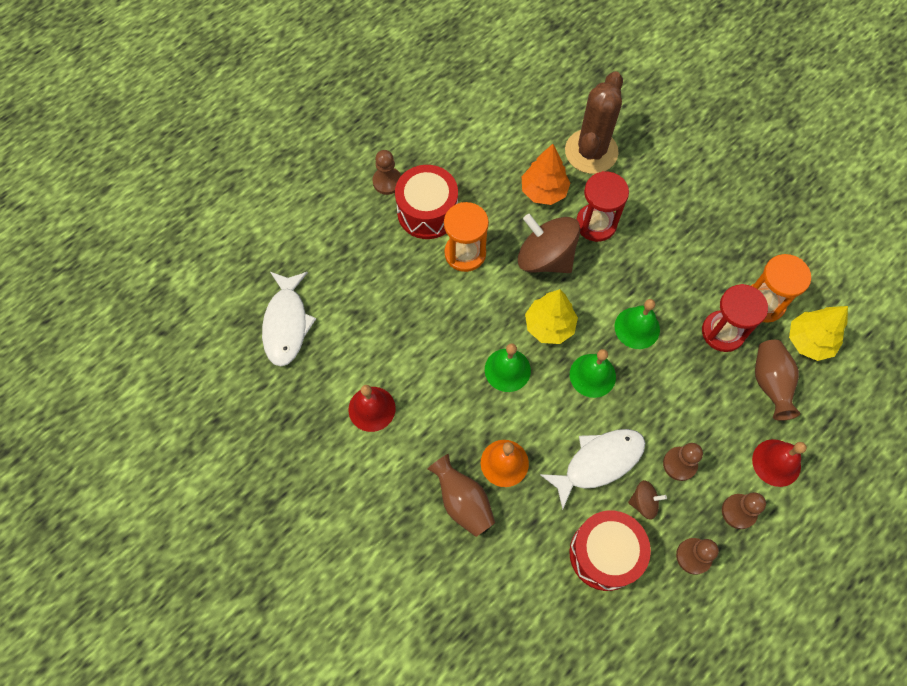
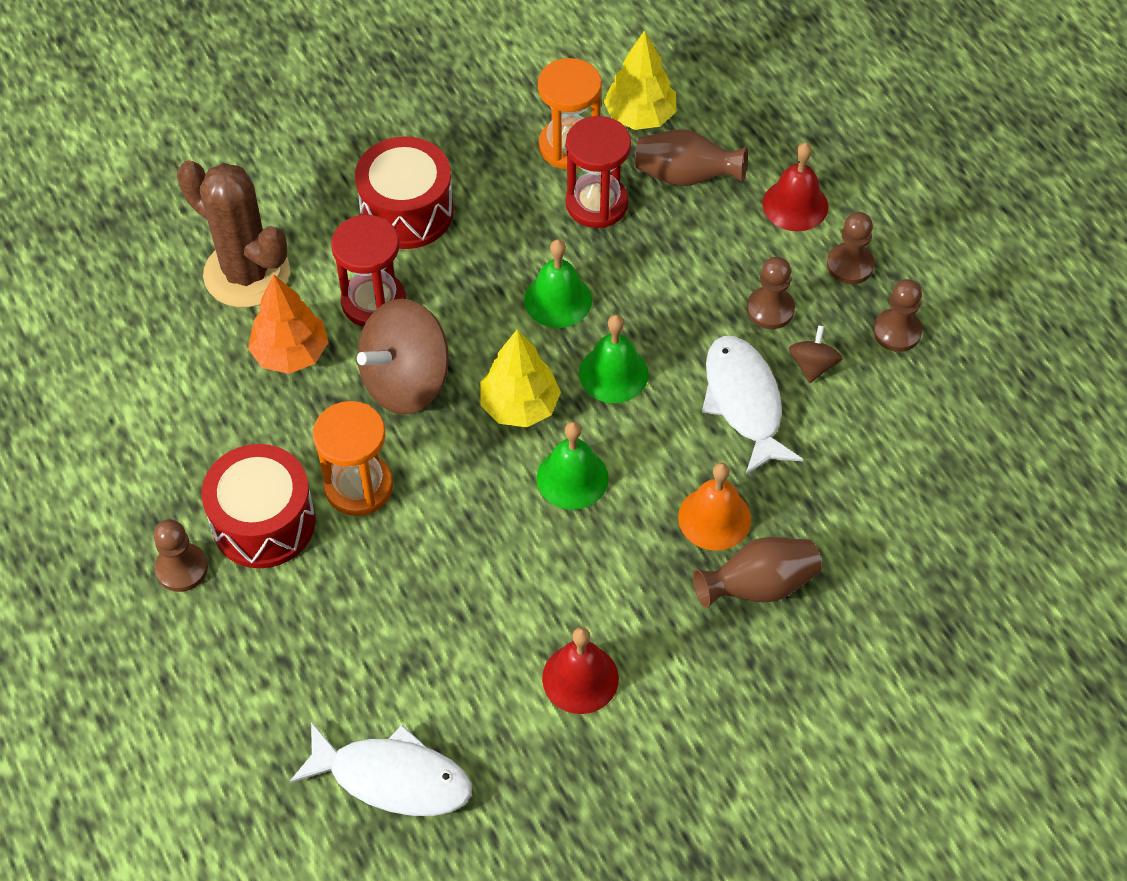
camera: 75 degrees left, 10 degrees down
red drum [569,511,651,591] -> red drum moved to [355,136,454,249]

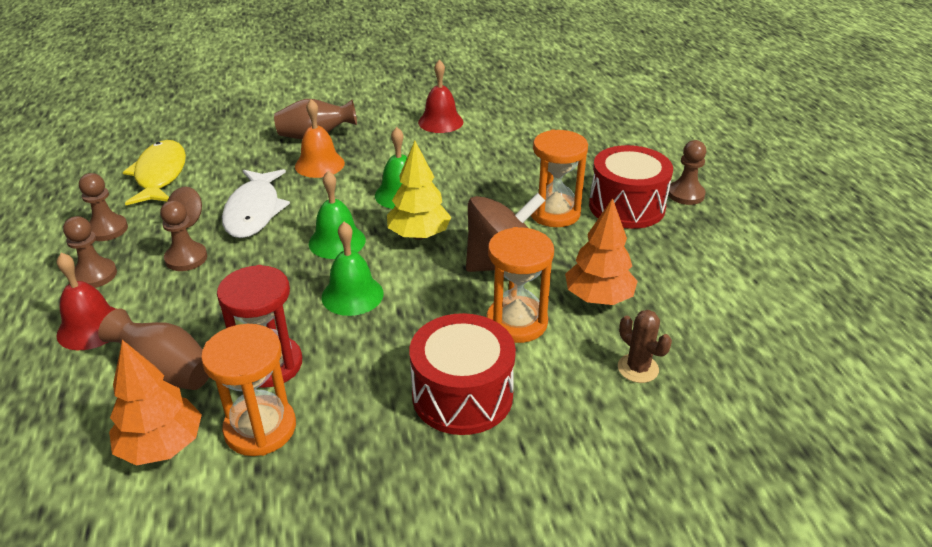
camera: 165 degrees left, 20 degrees down
brown cactus [177,160,290,307] -> brown cactus [618,310,672,383], size x0.46
white fish [289,722,472,816] -> none
red hourglass [331,215,406,327] -> orange hourglass [487,227,554,343]
yellow tree [604,30,676,130] -> orange tree [109,340,202,466]
none -> yellow fish [123,140,186,205]

